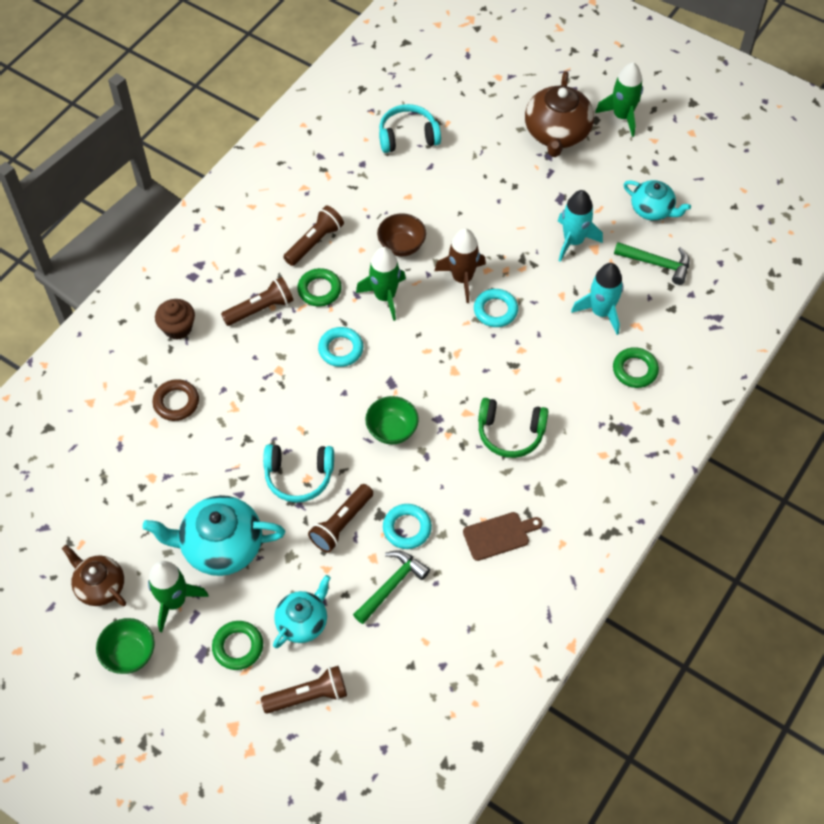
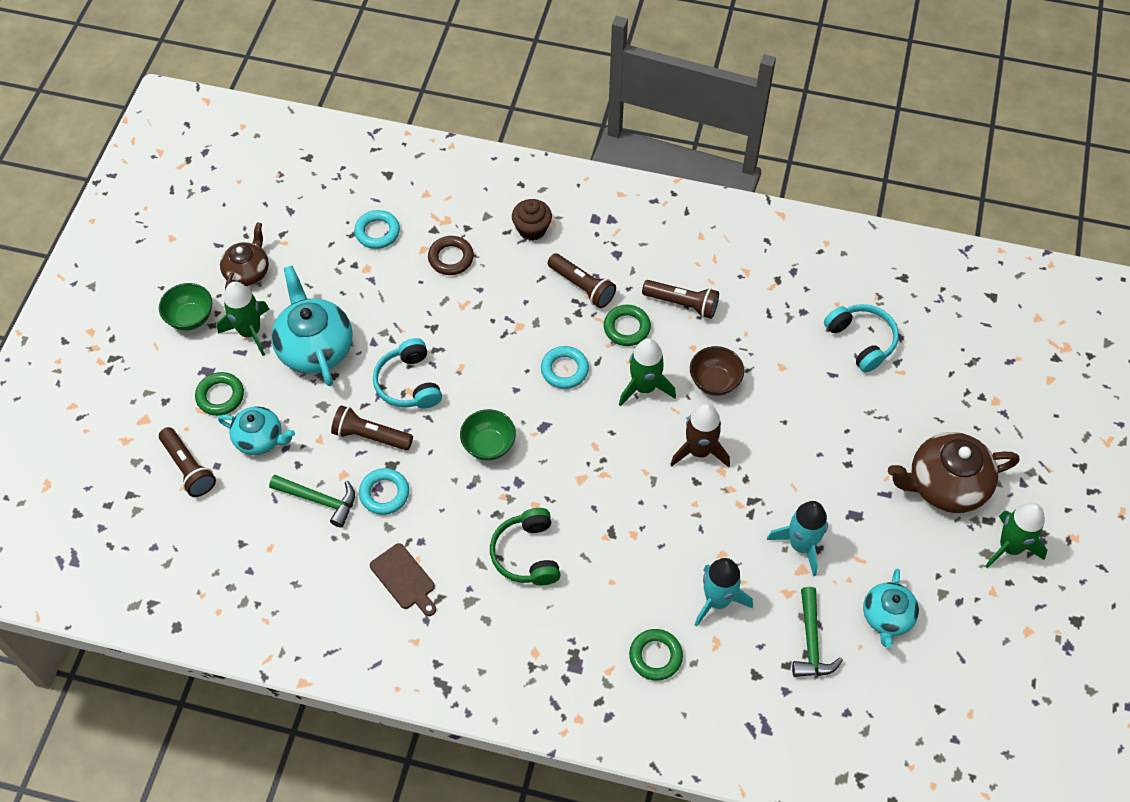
camera: 70 degrees right, 0 degrees up
turquoise ring [474,289,518,327] -> turquoise ring moved to [354,210,400,249]

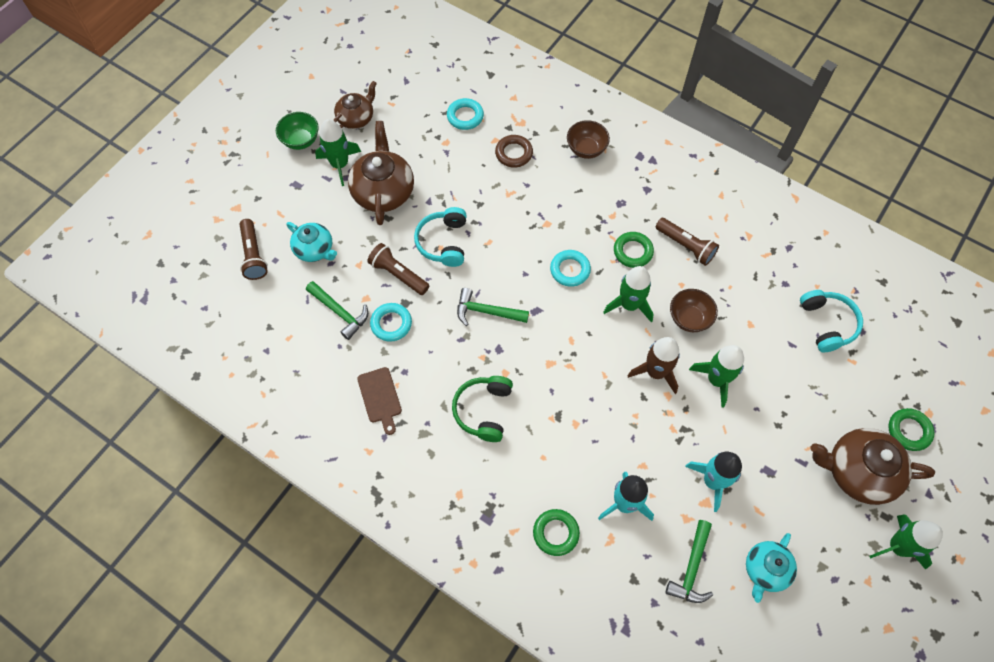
camera: 20 degrees right, 5 degrees up
green ring [195,372,244,416] -> green ring moved to [888,408,935,451]
turquoise teapot [271,266,352,386] -> brown teapot [348,121,414,225]
green bowl [460,409,516,460] -> green hammer [457,288,529,326]
brown cupcake [512,199,552,241] -> brown bowl [567,120,610,159]
brown flashlight [548,253,616,308] -> none
none -> green rocket [689,345,744,408]

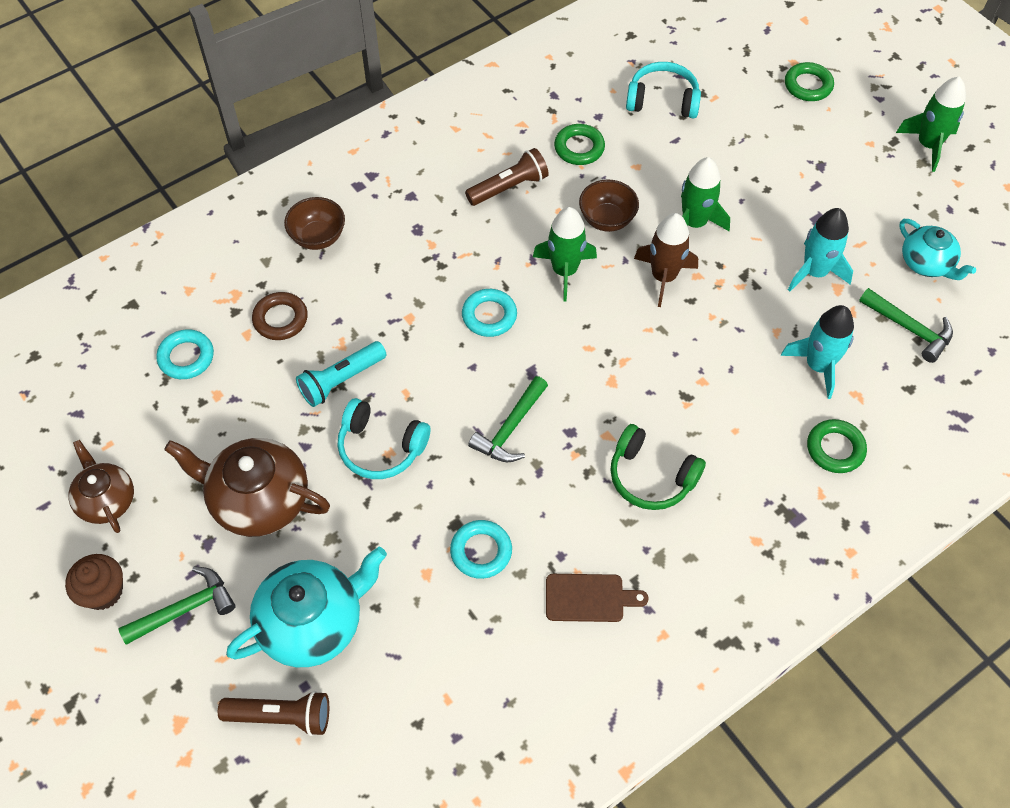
camera: 70 degrees left, 5 degrees down
green bowl [276,112,319,150] -> brown cupcake [65,554,123,610]
turquoise teapot [286,222,337,262] -> turquoise teapot [226,547,387,667], size x1.61
green hammer [306,281,368,340] -> green hammer moved to [118,566,236,645]
green rocket [315,119,361,186] -> none
brown flashlight [367,243,429,295] -> none
green ring [614,232,654,268] -> green ring moved to [554,124,605,165]
brown teapot [811,428,935,505] -> none
none -> turquoise flashlight [296,341,387,407]

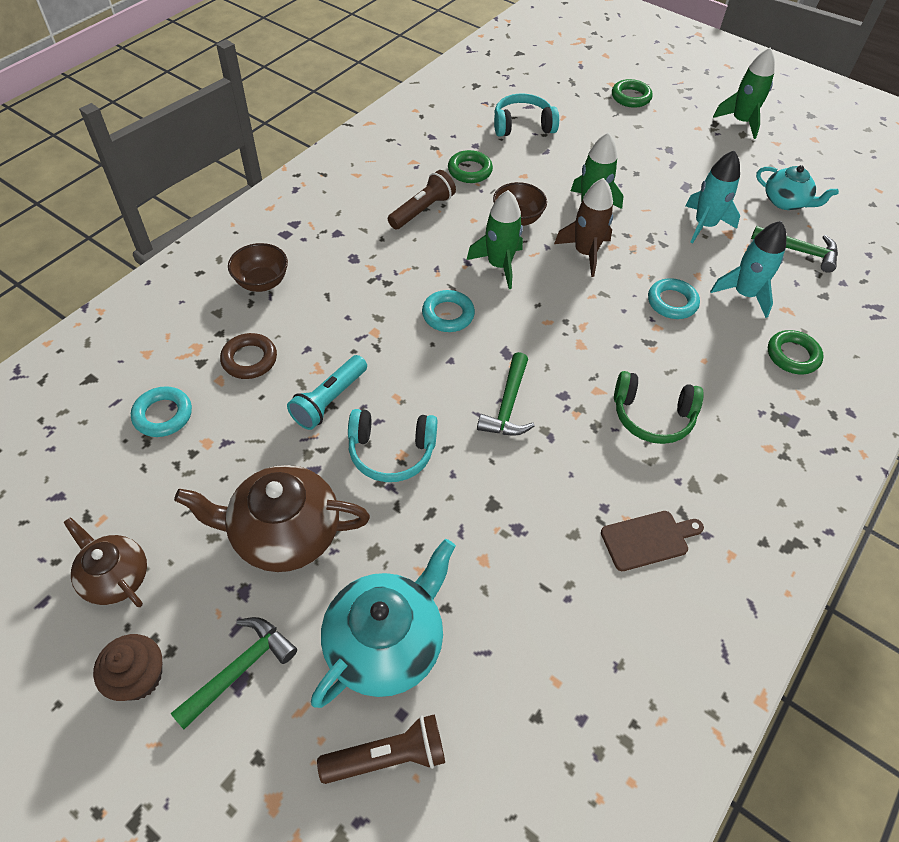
camera: 20 degrees left, 5 degrees down
turquoise ring [450,520,512,579] -> turquoise ring moved to [648,278,700,319]

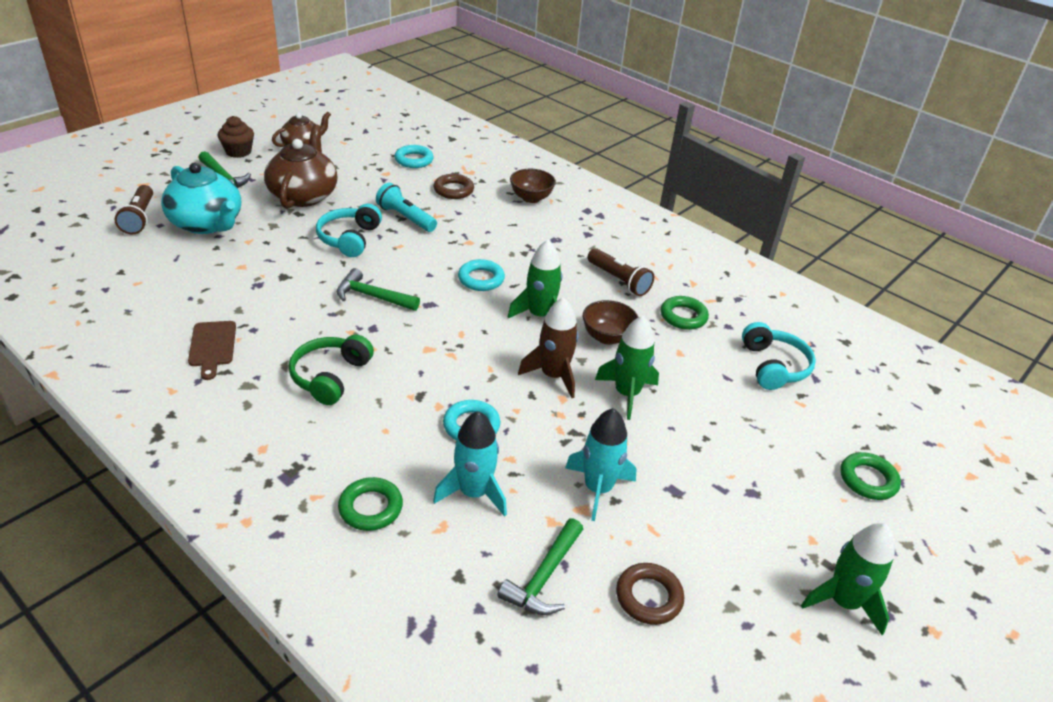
camera: 95 degrees right, 15 degrees down
turquoise teapot [756,165,839,210] -> brown ring [616,563,684,625]

